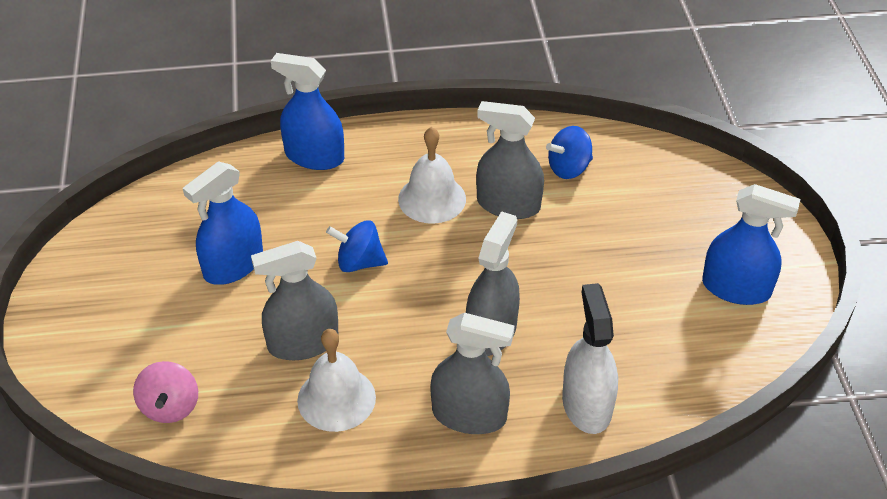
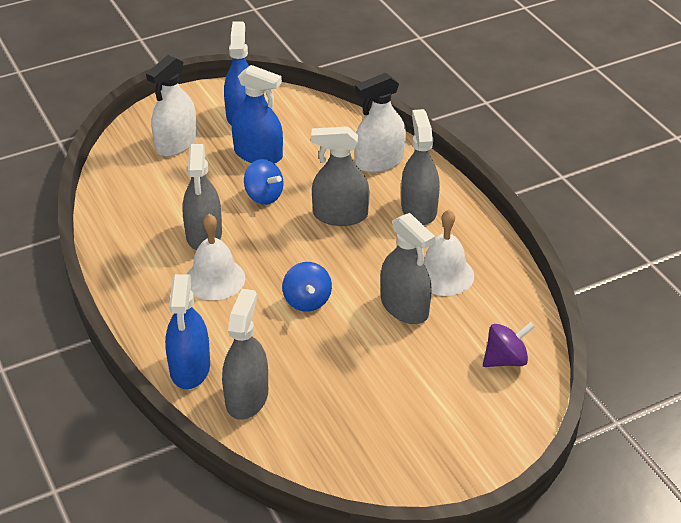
camera: 110 degrees left, 5 degrees down
pink spinning top [133,361,198,423] -> purple spinning top [483,322,535,367]
blue spray bottle [183,161,263,285] -> blue spray bottle moved to [232,65,283,163]
blue spinning top [546,126,593,179] -> blue spinning top moved to [244,159,283,205]
none -> white spray bottle [146,55,197,157]
none -> grey spray bottle [222,289,268,420]

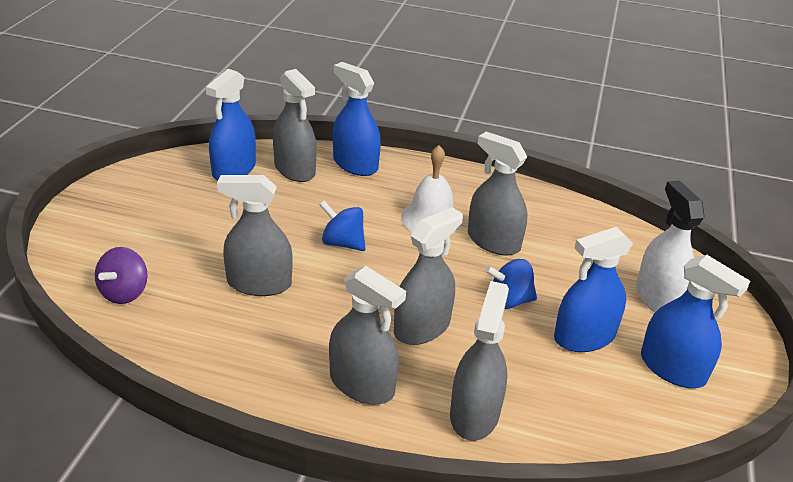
camera: 130 degrees right, 5 degrees down
white spray bottle [355,73,406,172] -> grey spray bottle [450,281,509,441]
white bell [423,210,474,296] -> none
none -> blue spray bottle [206,69,256,181]

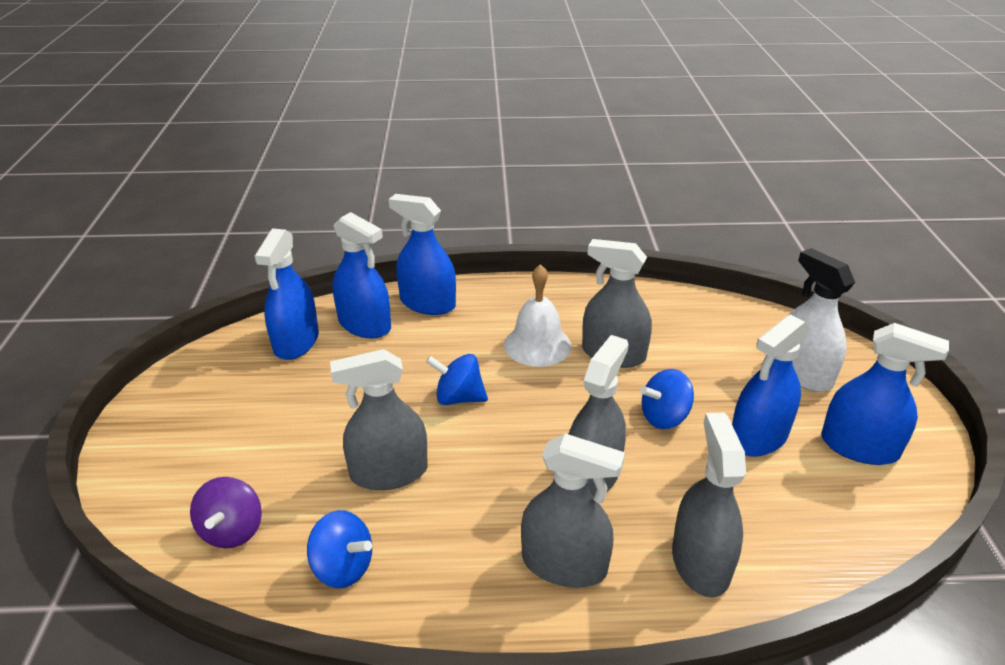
camera: 15 degrees left, 0 degrees up
grey spray bottle [273,69,317,182] -> blue spray bottle [333,212,391,339]
none -> blue spinning top [307,510,372,588]

